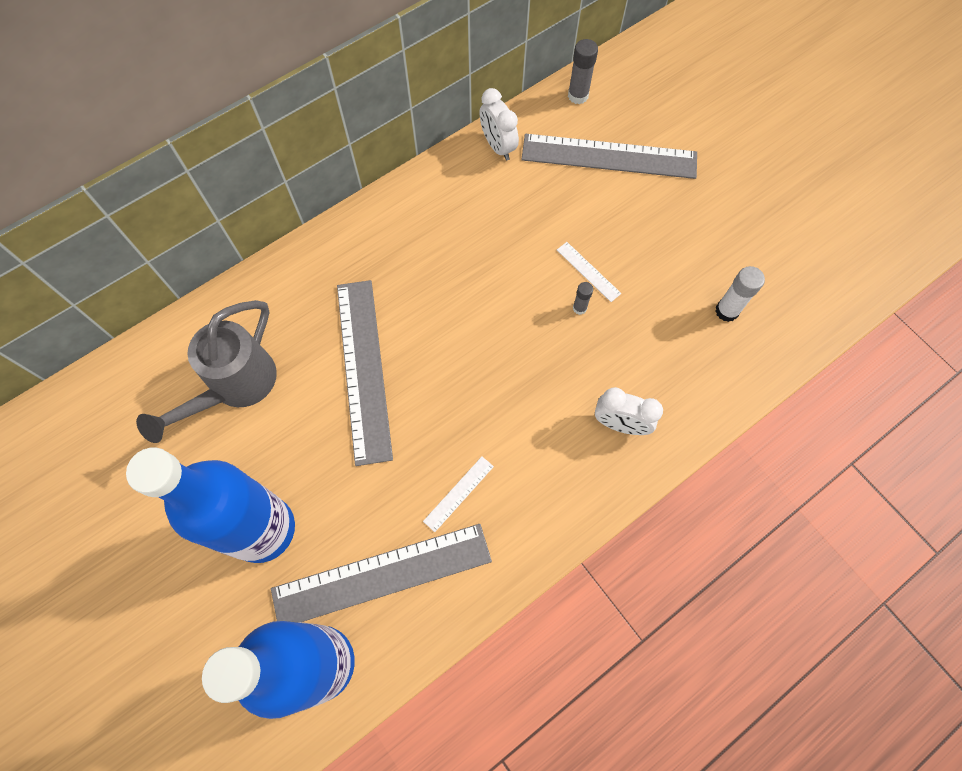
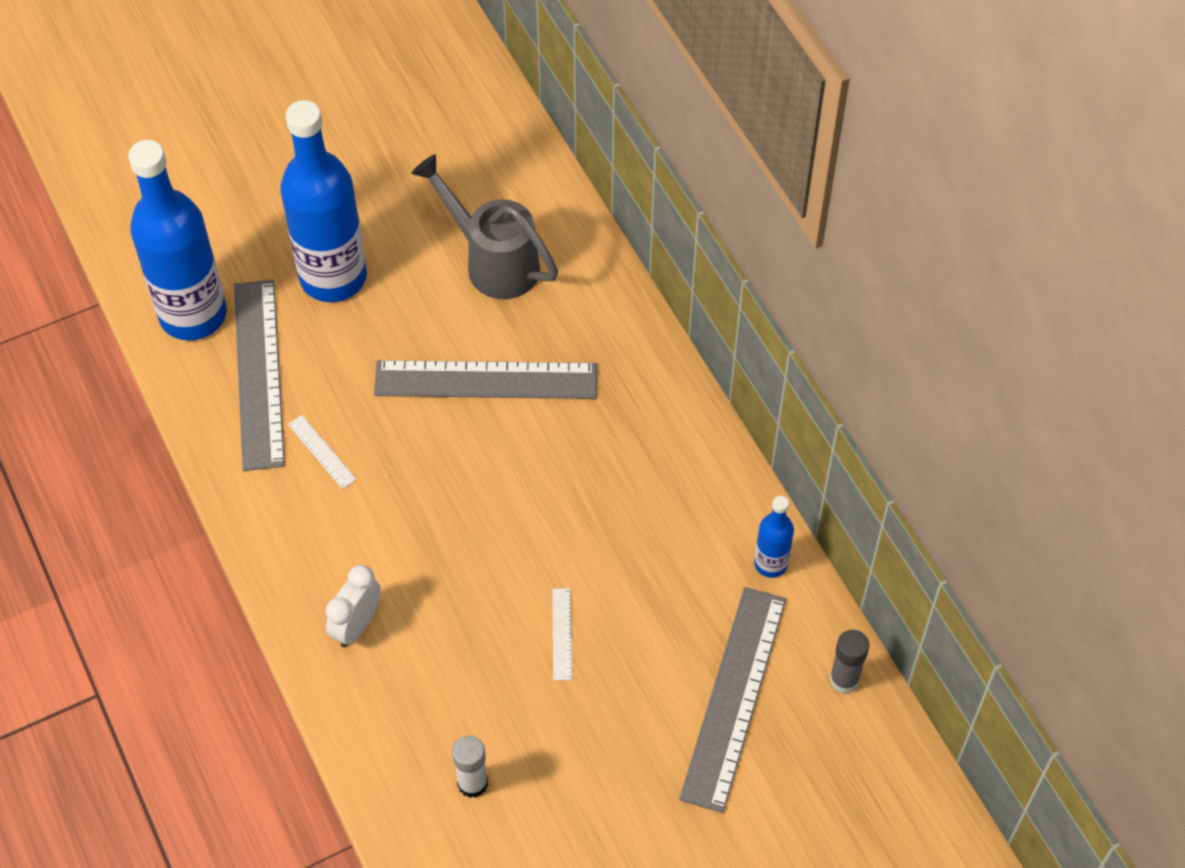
camera: 100 degrees right, 10 degrees down
white clock [479,88,519,160] -> blue bottle [754,496,794,578]
white ruler [557,242,621,302] -> white ruler turned 60 degrees counterclockwise [552,588,572,680]
grey glue stick [573,282,593,315] -> none

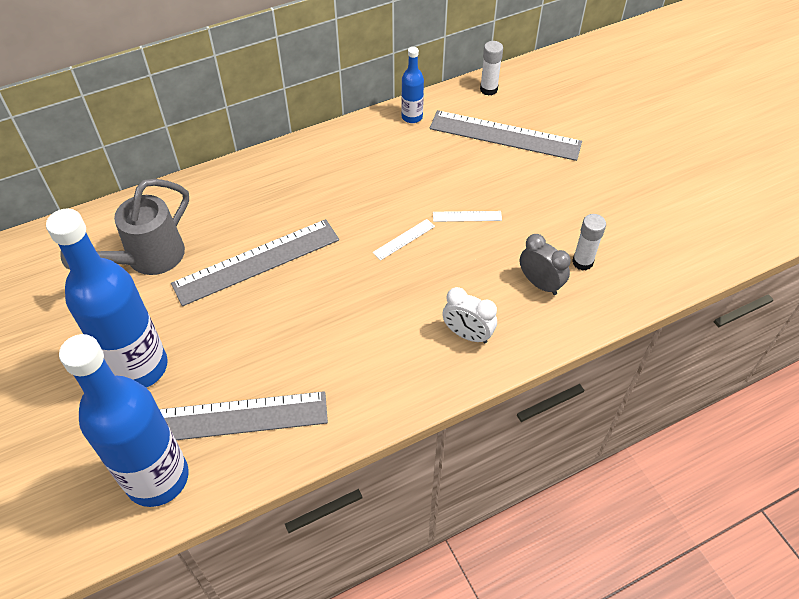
camera: 90 degrees left, 5 degrees down
white ruler [288,415,357,489] -> white ruler moved to [373,219,435,261]
grey ruler [374,360,597,399] -> grey ruler turned 60 degrees clockwise [171,219,339,306]
grey glue stick [829,630,869,693] -> white glue stick [480,41,503,96]
none -> grey clock [520,234,571,295]

